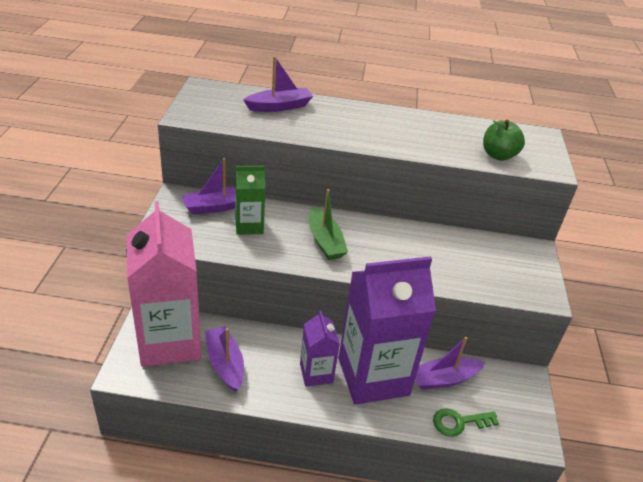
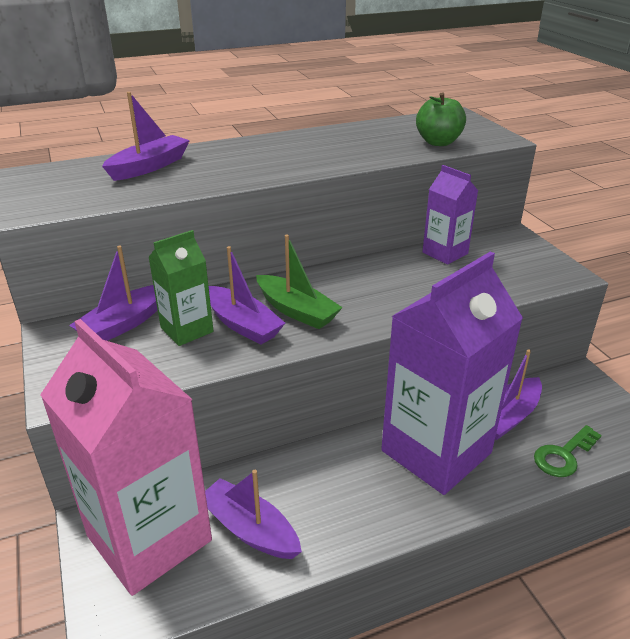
camera: 25 degrees left, 5 degrees down
purple carton [300,310,340,386] -> purple carton moved to [422,165,478,265]
none -> purple boat [209,246,285,345]

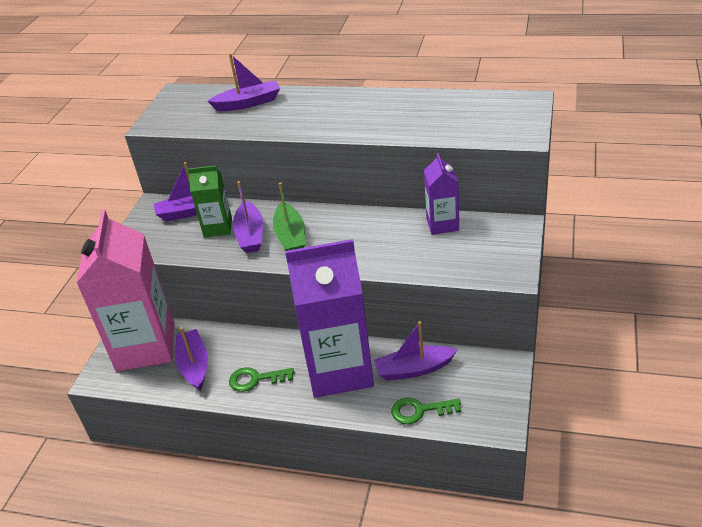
camera: 40 degrees right, 5 degrees up
green apple [416,92,466,146] -> none
none -> green key [229,367,294,392]

